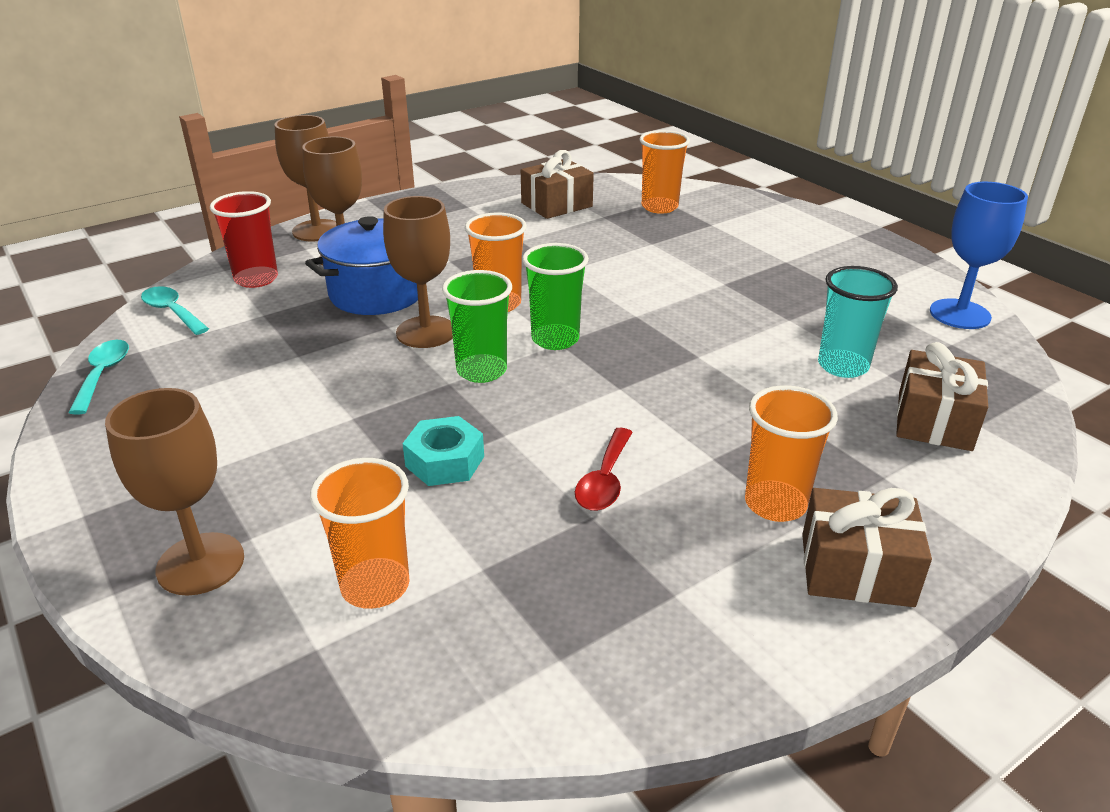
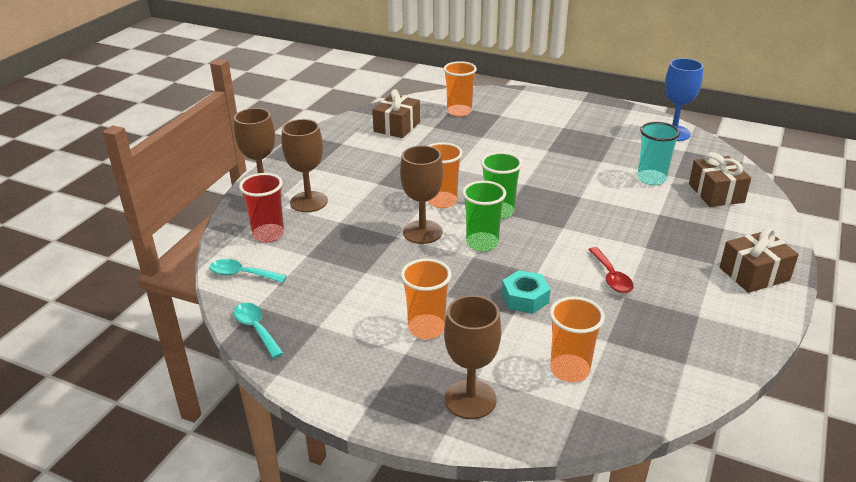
camera: 30 degrees left, 0 degrees up
blue pot [305,216,418,315] -> none
orange cup [745,385,838,522] -> orange cup moved to [401,258,452,339]

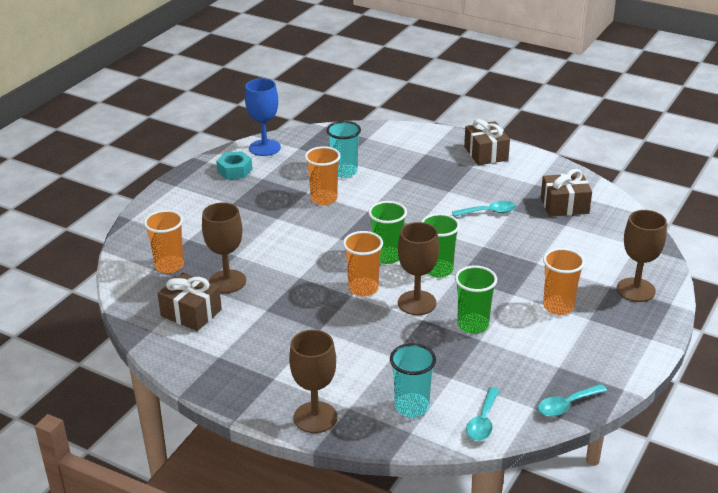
camera: 85 degrees left, 0 degrees up
red cup [239,173,284,242] -> turquoise cup [390,343,436,417]
brown goblet [282,119,328,212] -> brown goblet moved to [202,202,246,293]
turquoise nut [502,270,551,314] -> turquoise nut moved to [216,151,253,179]
orange cup [550,296,605,382] -> orange cup moved to [305,146,341,205]
red spoon [588,247,634,293] -> turquoise spoon [452,201,516,217]
brown gift [689,152,751,207] -> brown gift moved to [541,169,592,217]
none -> green cup [455,265,497,334]

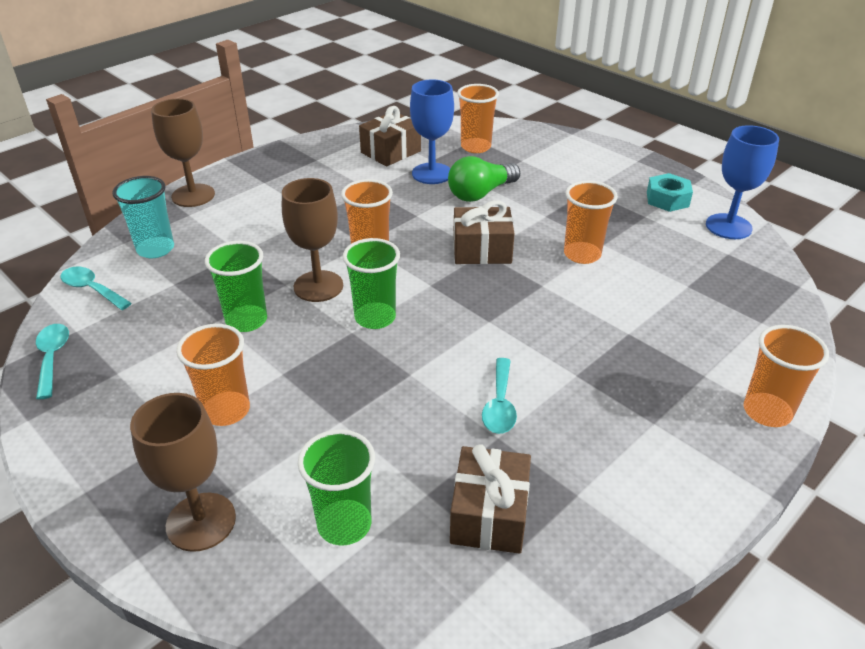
camera: 105 degrees right, 5 degrees up
brown goblet [202,202,246,293] -> blue goblet [410,79,454,184]
turquoise cup [326,121,361,178] -> none
green cup [368,201,407,264] -> green cup moved to [298,430,375,546]
brown gift [464,119,510,165] -> brown gift moved to [453,200,515,264]
none -> green light bulb [448,156,520,202]
none -> orange cup [744,325,829,427]

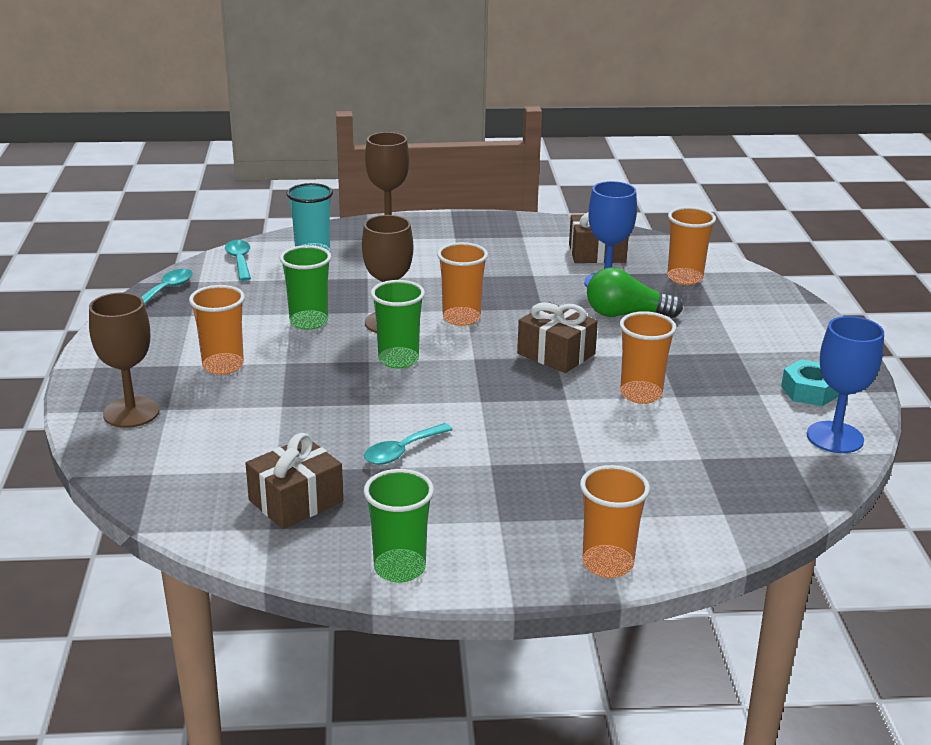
camera: 40 degrees right, 10 degrees down
green cup [298,430,375,546] -> green cup moved to [364,469,434,583]

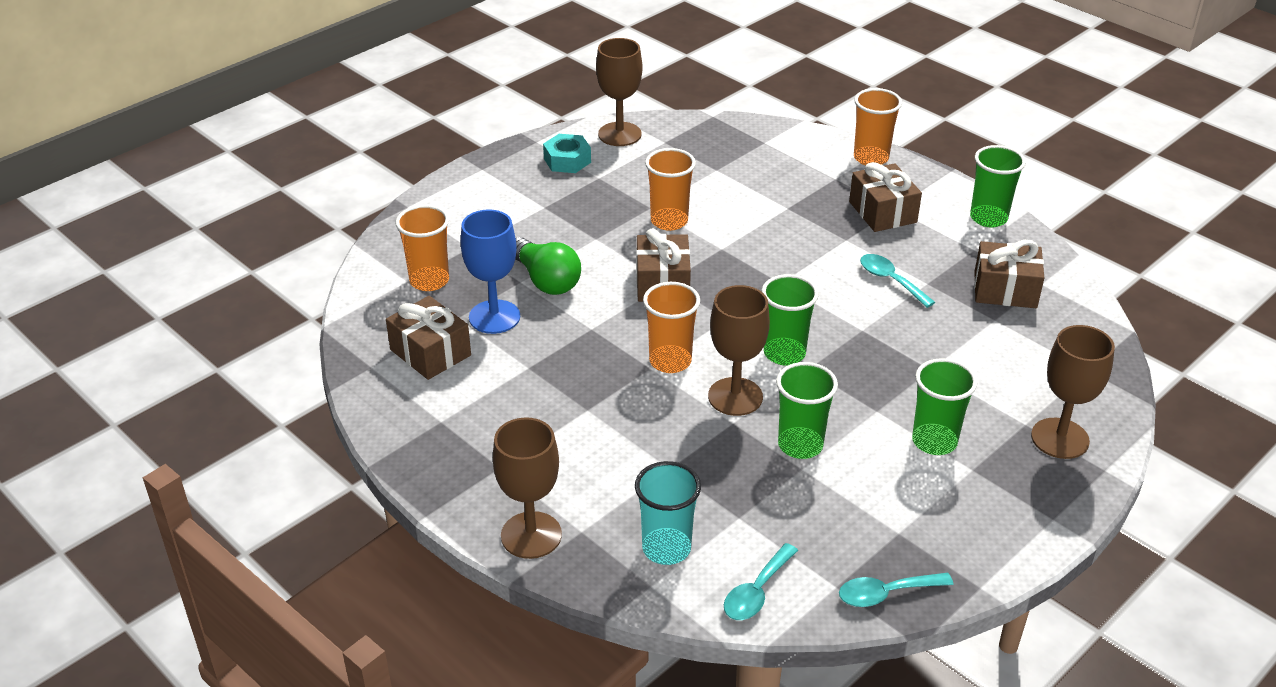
camera: 130 degrees left, 10 degrees up
orange cup [189,285,245,375] -> green cup [912,358,978,455]
turquoise spoon [364,423,453,465] -> turquoise spoon turned 135 degrees counterclockwise [860,254,935,308]
blue goblet [807,316,884,453] -> brown goblet [596,38,642,146]
none -> brown gift [849,162,922,232]

